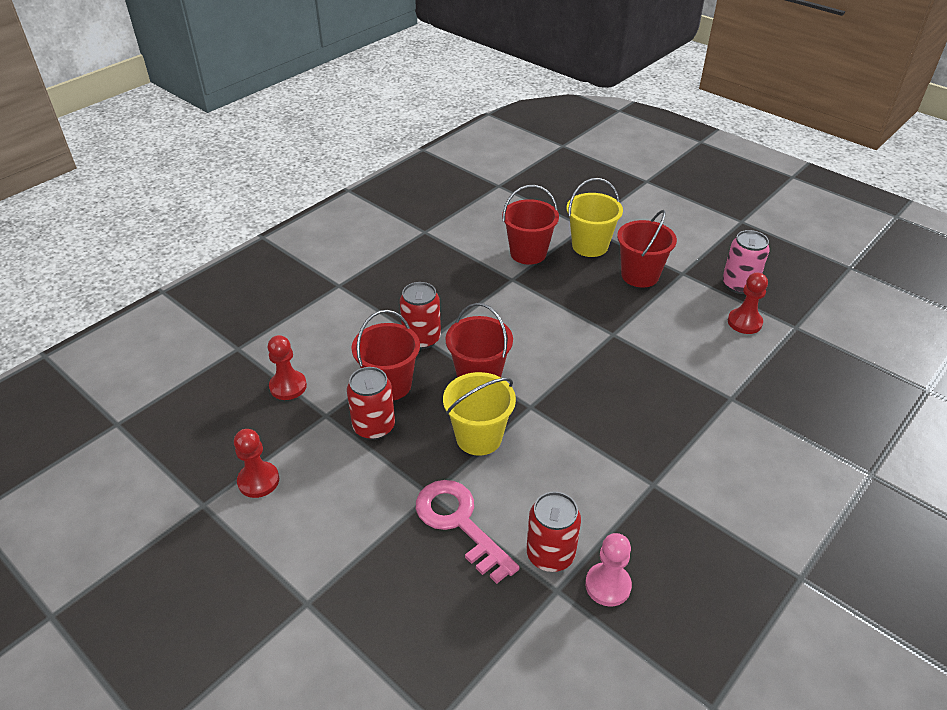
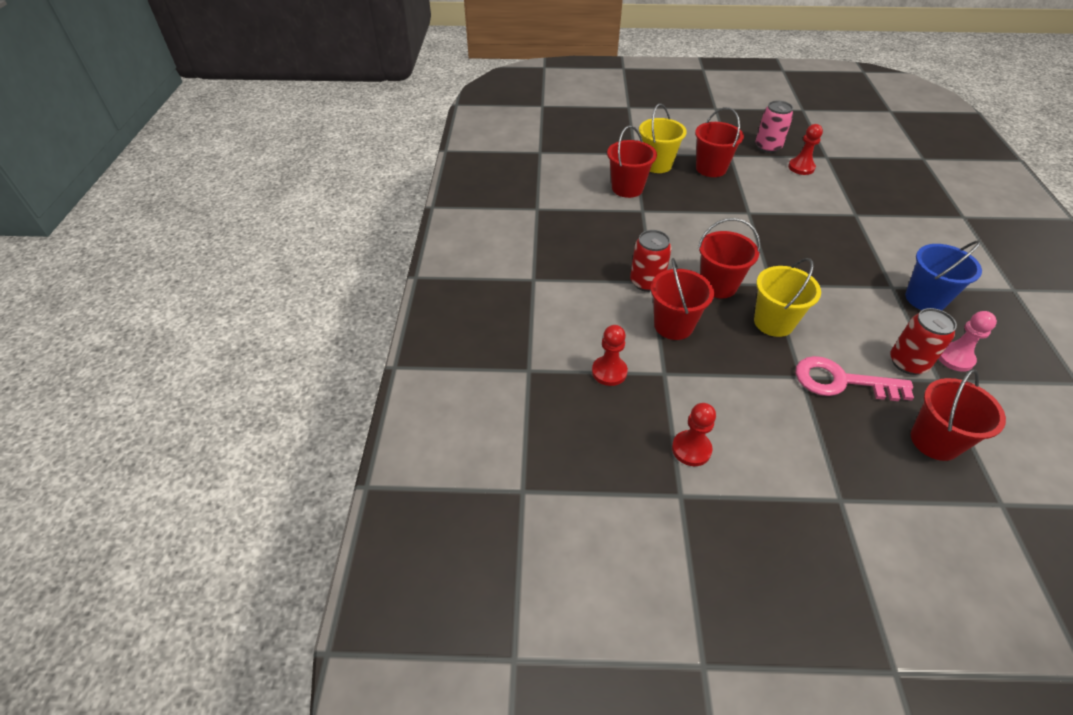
camera: 40 degrees left, 5 degrees up
red can [347,367,395,440] -> none
none -> blue bucket [905,240,982,310]
none -> red bucket [911,369,1006,461]

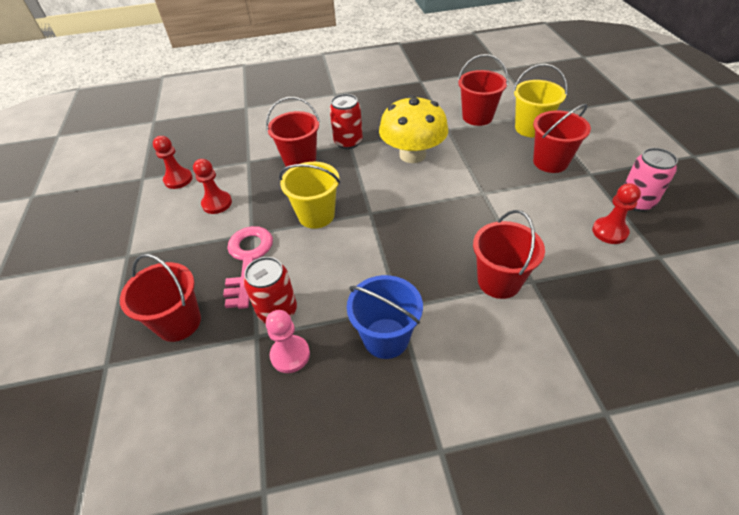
camera: 80 degrees right, 0 degrees up
red pawn [592,325,628,386] -> red pawn moved to [193,159,232,214]
red bucket [698,218,761,298] -> red bucket moved to [473,210,545,299]
none -> yellow mushroom [379,95,448,163]

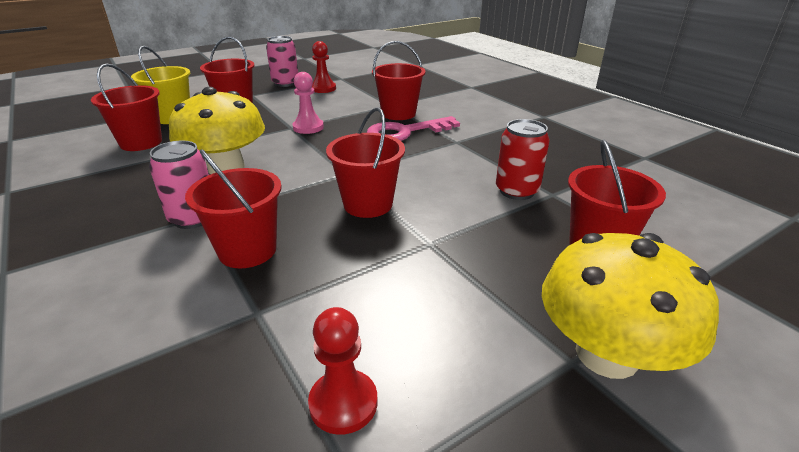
camera: 115 degrees left, 15 degrees down
red pawn [193,159,232,214] -> none
pink key [223,226,273,309] -> pink key moved to [367,116,460,141]
pink pawn [266,310,310,373] -> pink pawn moved to [293,72,324,134]
yellow bucket [279,162,340,229] -> red bucket [326,107,405,218]
red can [329,94,363,149] -> pink can [149,141,209,229]
blue bucket [347,275,423,359] -> none
none -> yellow mushroom [542,233,719,379]

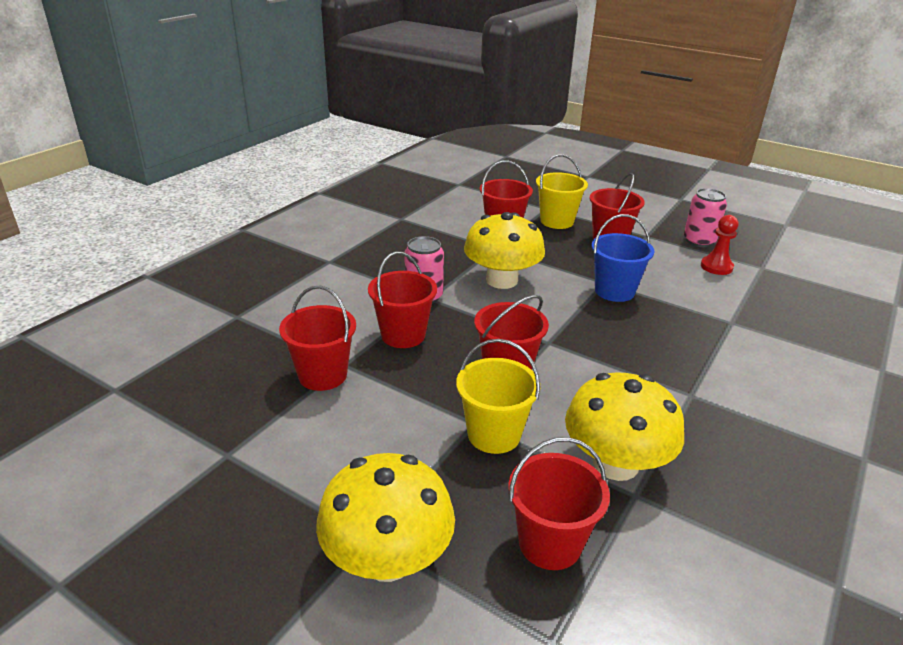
camera: 65 degrees right, 0 degrees up
pink pawn [293,72,324,134] -> blue bucket [591,214,654,302]
red pawn [308,307,377,435] -> none
pink key [367,116,460,141] -> none
red bucket [372,41,426,120] -> red bucket moved to [279,286,356,391]
red can [496,119,550,200] -> yellow mushroom [565,372,684,481]
none -> yellow bucket [456,339,541,454]

